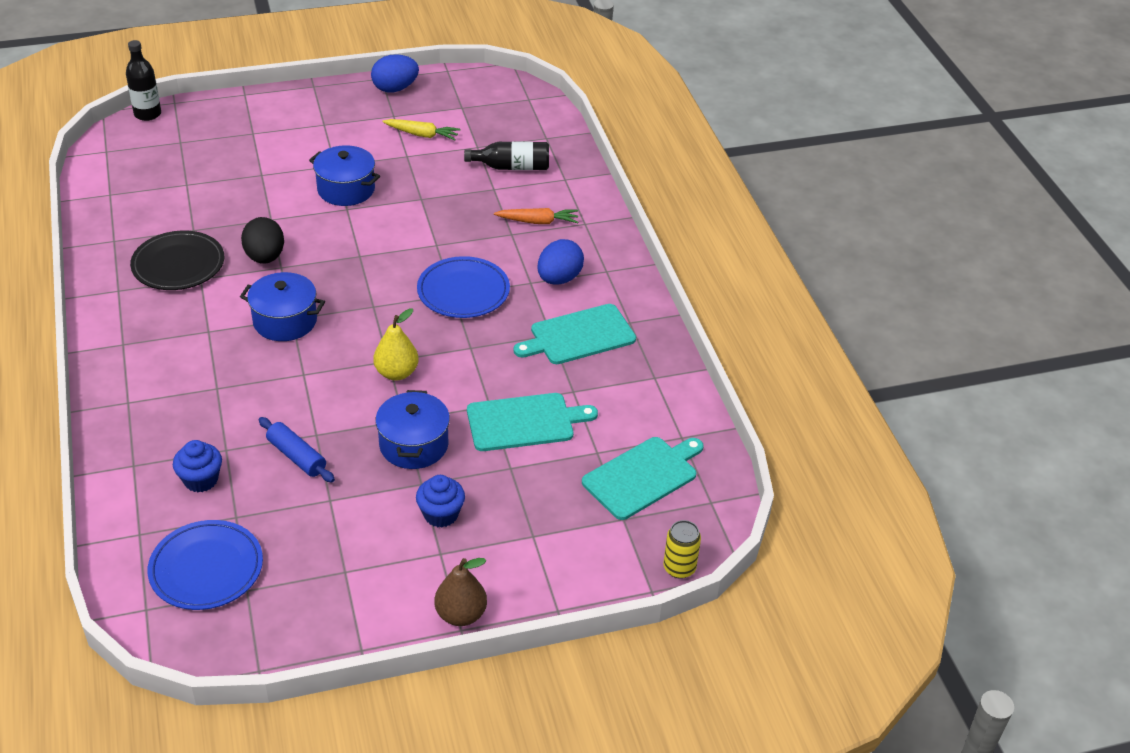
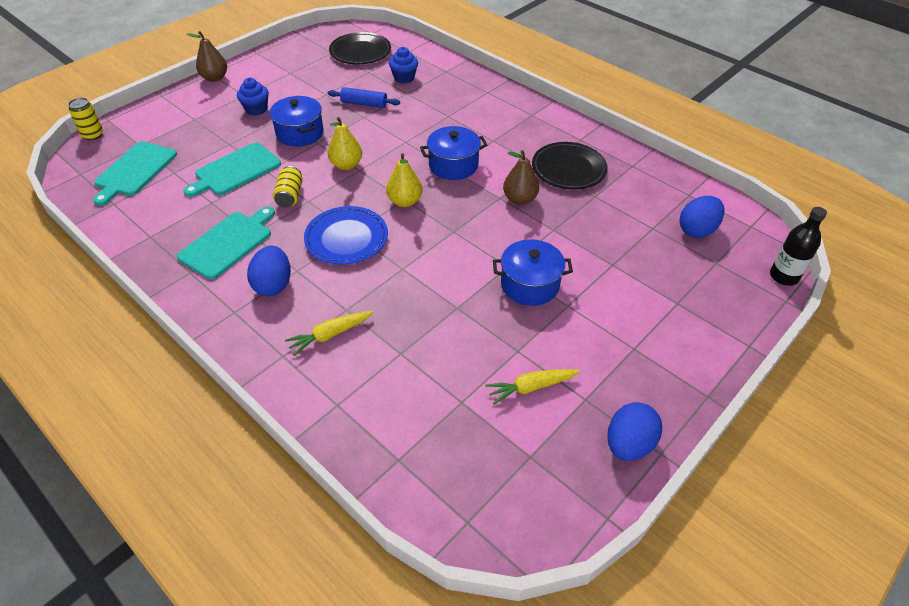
camera: 150 degrees right, 5 degrees up
blue plate [148,520,263,610] -> black plate [329,32,391,64]
black egg [241,217,284,264] -> brown pear [503,150,539,205]
black bottle [464,141,549,170] -> none
orange carrot [494,208,578,224] -> yellow carrot [285,311,374,356]
none -> yellow can [273,166,303,208]
none -> yellow pear [386,153,422,207]
none -> blue egg [679,196,724,238]

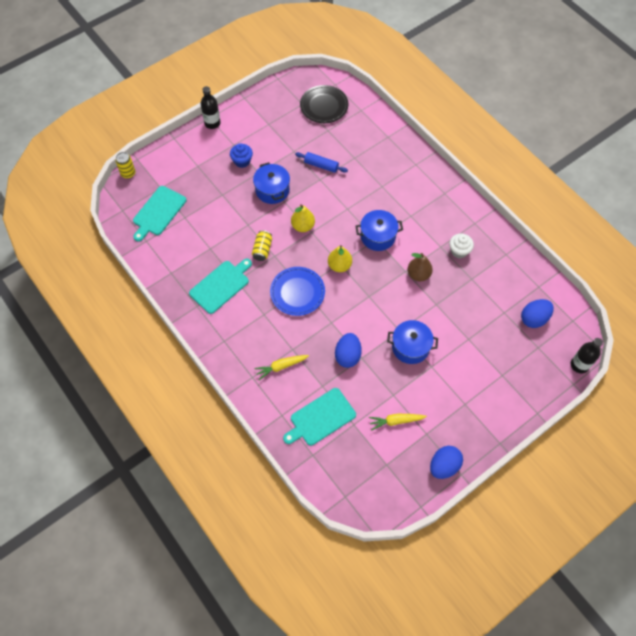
camera: 10 degrees right, 15 degrees up
turquoise cutting board [183,143,281,197] -> turquoise cutting board moved to [283,388,356,446]
brown pear [186,31,227,82] -> black bottle [201,86,221,129]
blue egg [247,246,291,296] -> blue egg moved to [335,333,362,368]
blue cupcake [389,47,418,83] -> none
black plate [532,142,608,190] -> white cupcake [449,233,474,258]

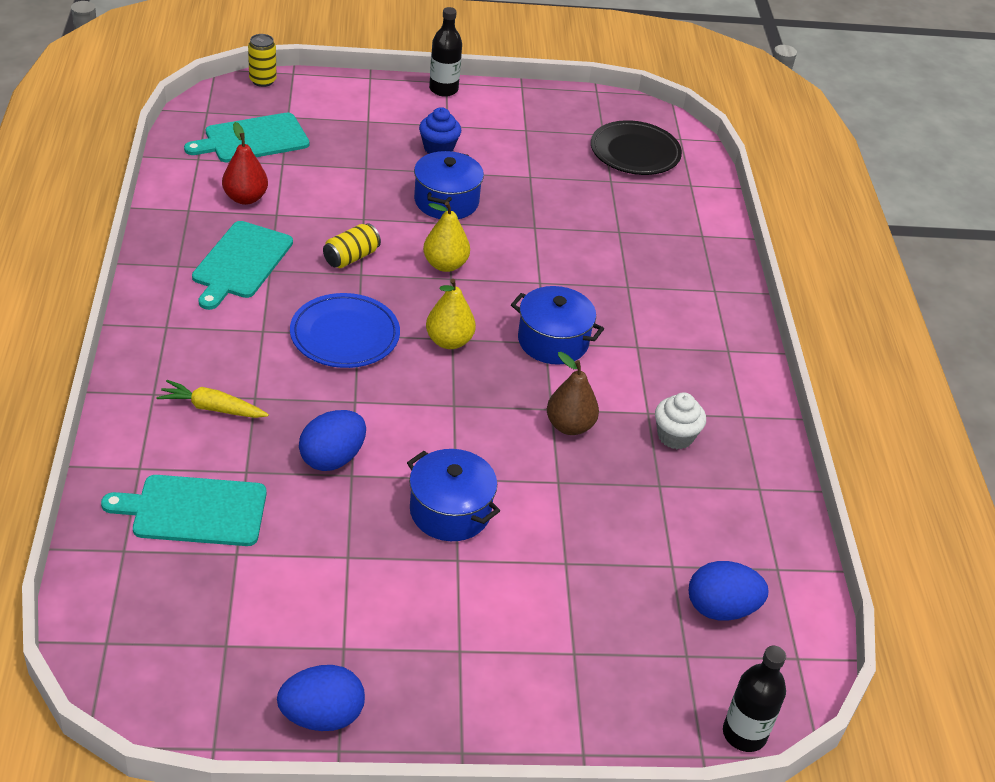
camera: 30 degrees right, 20 degrees down
turquoise cutting board [189,259,252,314] -> turquoise cutting board turned 120 degrees clockwise [192,221,293,310]
blue rolling pin [295,152,348,173] -> none
yellow carrot [369,414,427,431] -> none
none -> red pear [222,122,268,205]

